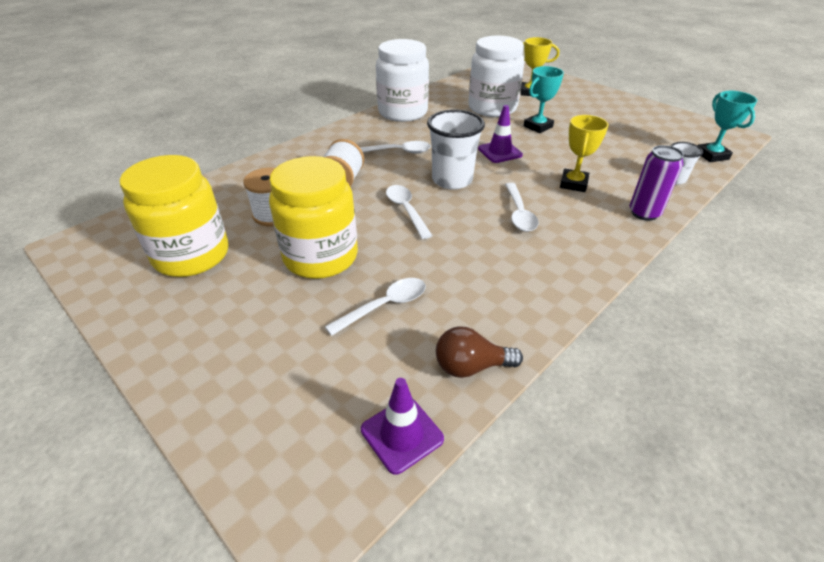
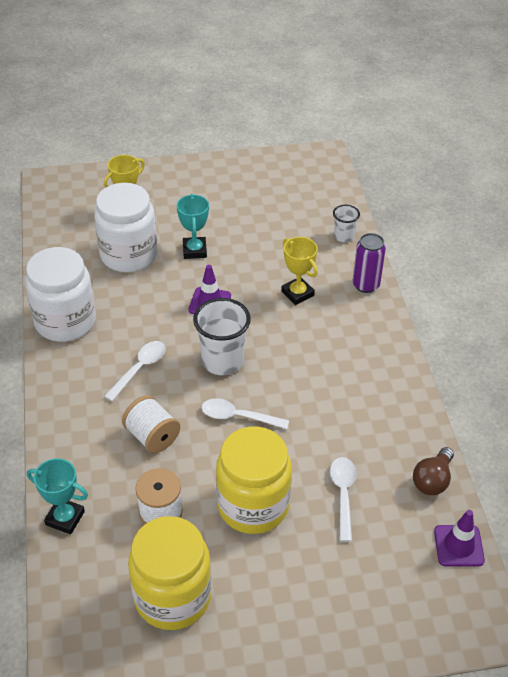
camera: 55 degrees left, 5 degrees up
white spoon [505,183,539,232] -> none
turquoise trophy [697,91,757,162] -> turquoise trophy moved to [27,458,88,534]

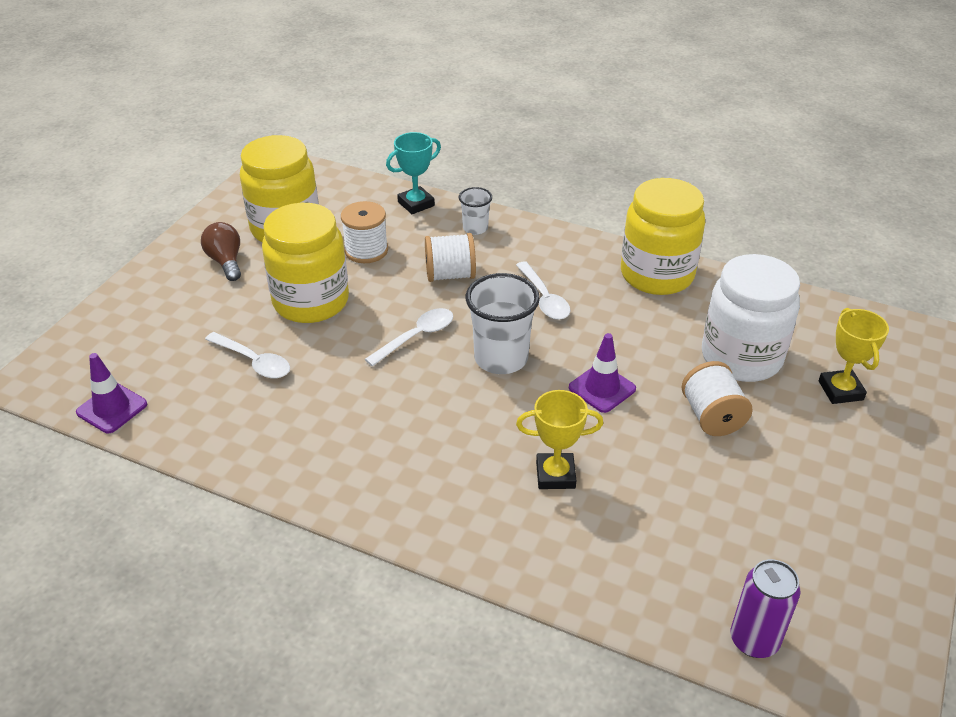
camera: 125 degrees right, 5 degrees down
white jar [25,247,96,342] -> yellow jar [621,178,705,295]
turquoise trophy [177,194,209,259] -> white spool [682,361,753,436]
white cup [333,205,360,242] -> white cup moved to [459,187,492,235]
purple can [353,233,386,293] -> purple can moved to [730,559,800,658]
brown light bulb [413,447,454,495] -> brown light bulb moved to [201,222,241,281]

